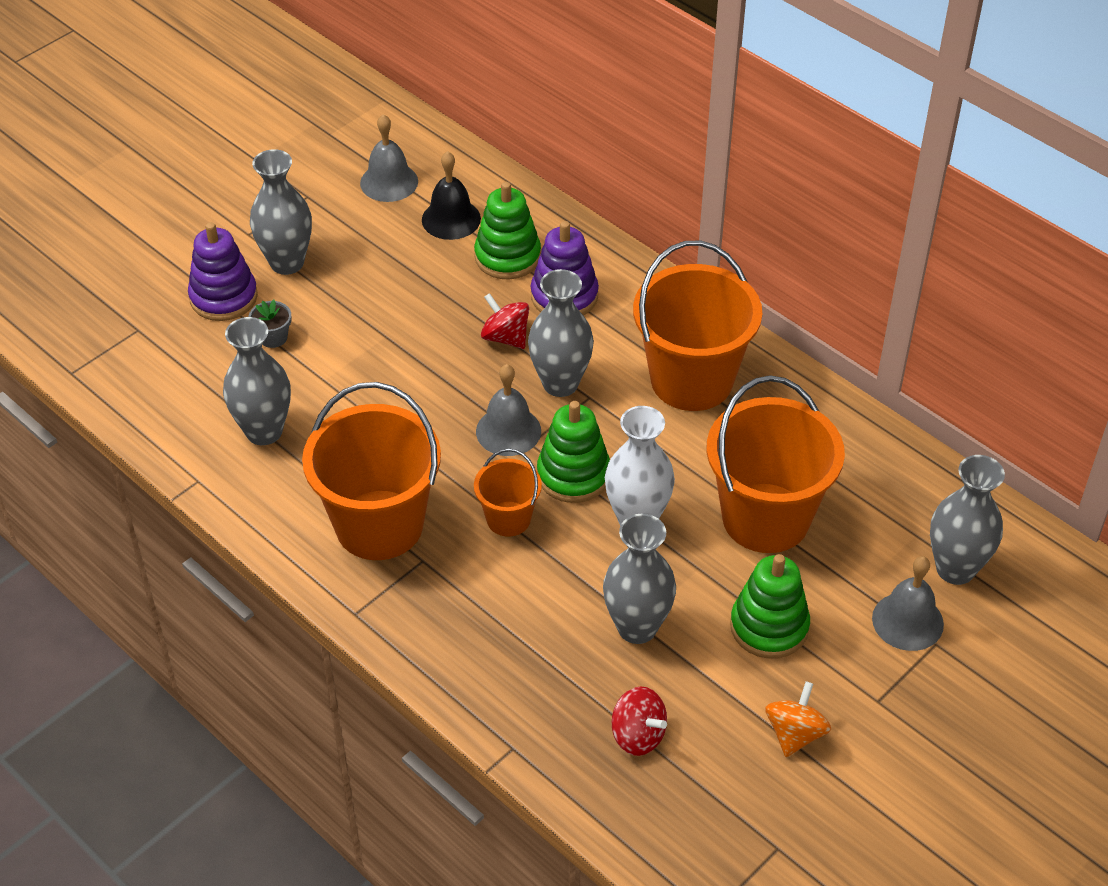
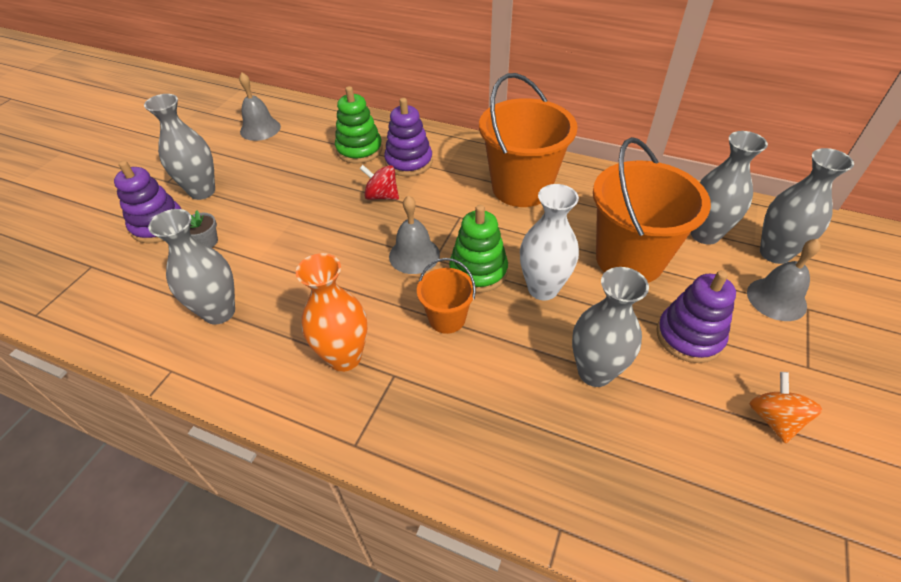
camera: 20 degrees left, 0 degrees up
orange bucket [302,382,441,560] -> orange vase [296,253,368,372]
black bell [422,151,481,240] -> none
grey vase [528,269,594,397] -> grey vase moved to [691,131,768,245]
red spinning top [612,687,667,756] -> none
green stacking toy [730,554,810,659] -> purple stacking toy [656,270,736,363]

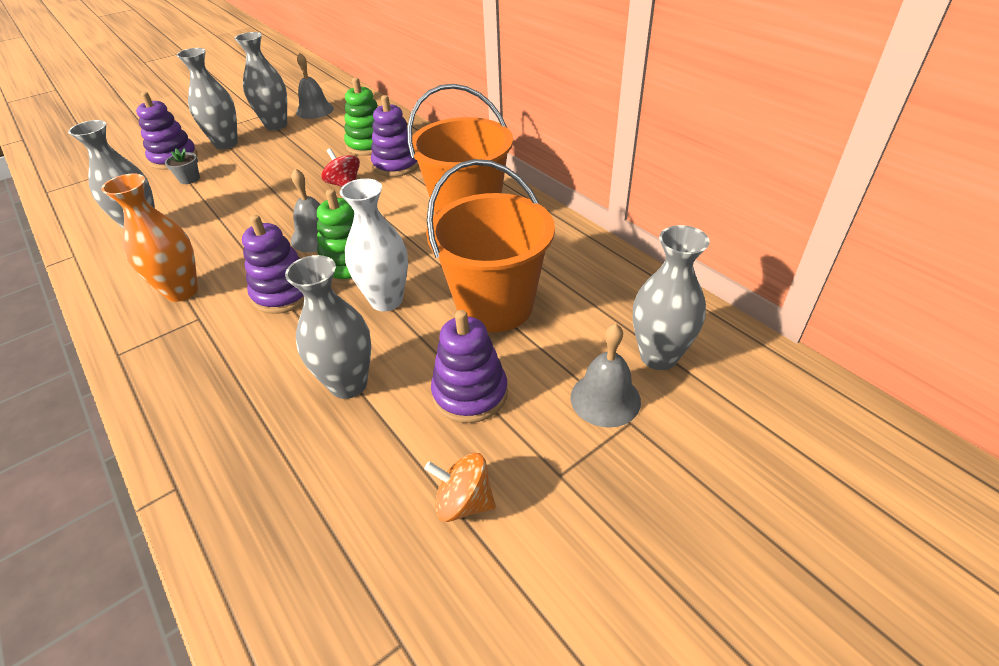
camera: 30 degrees right, 5 degrees down
orange bucket [417,258,476,334] -> purple stacking toy [242,215,304,314]
grey vase [691,131,768,245] -> grey vase moved to [234,32,287,130]
orange spinning top [749,372,822,444] -> orange spinning top turned 105 degrees counterclockwise [424,453,496,522]

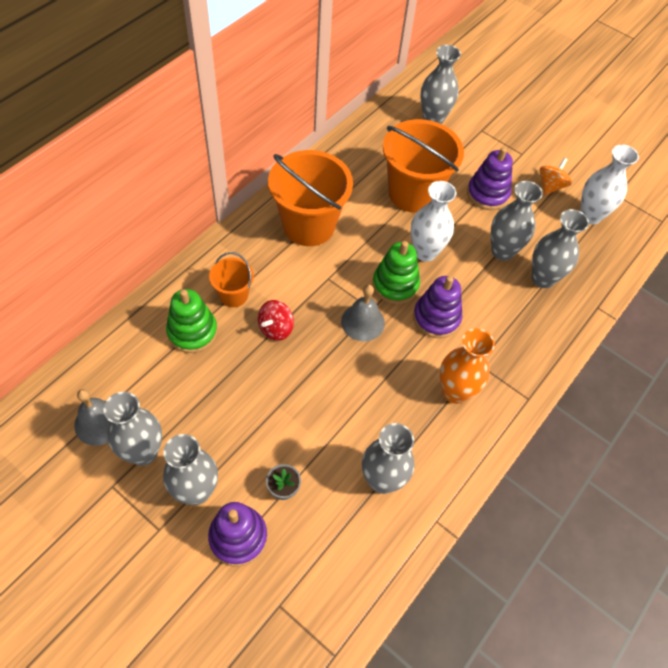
camera: 110 degrees left, 15 degrees up
purple stacking toy [371,95,419,177] -> orange bucket [209,252,254,307]
orange spinning top [424,453,496,522] -> orange spinning top turned 150 degrees counterclockwise [540,158,572,195]
grey bell [570,323,641,428] -> none
none -> grey vase [532,209,589,288]
none -> white vase [580,145,639,225]

